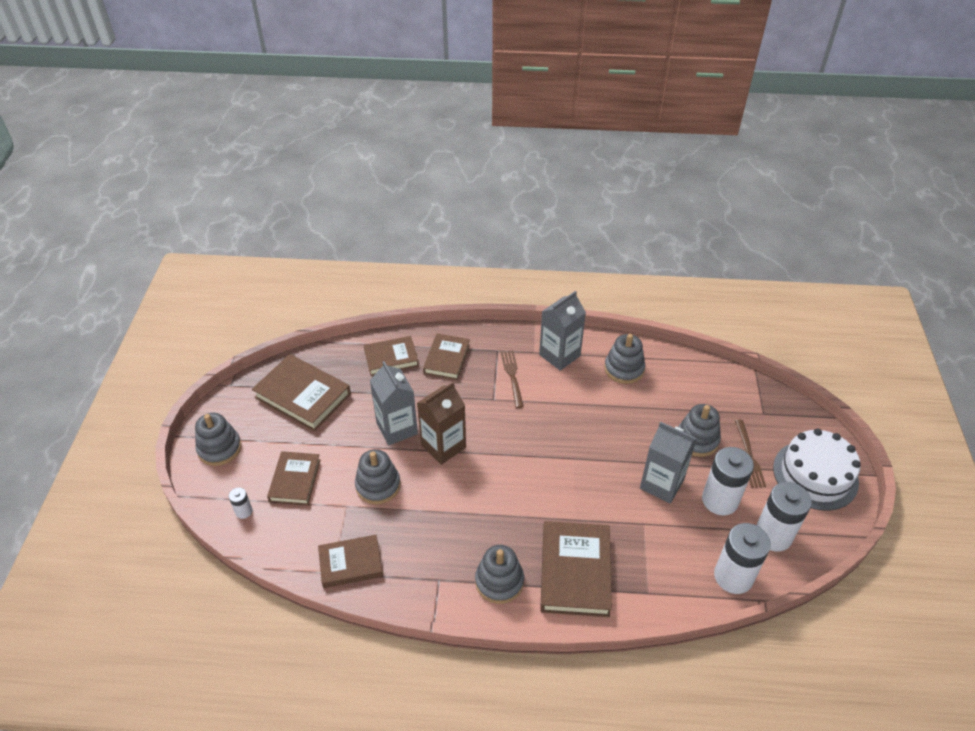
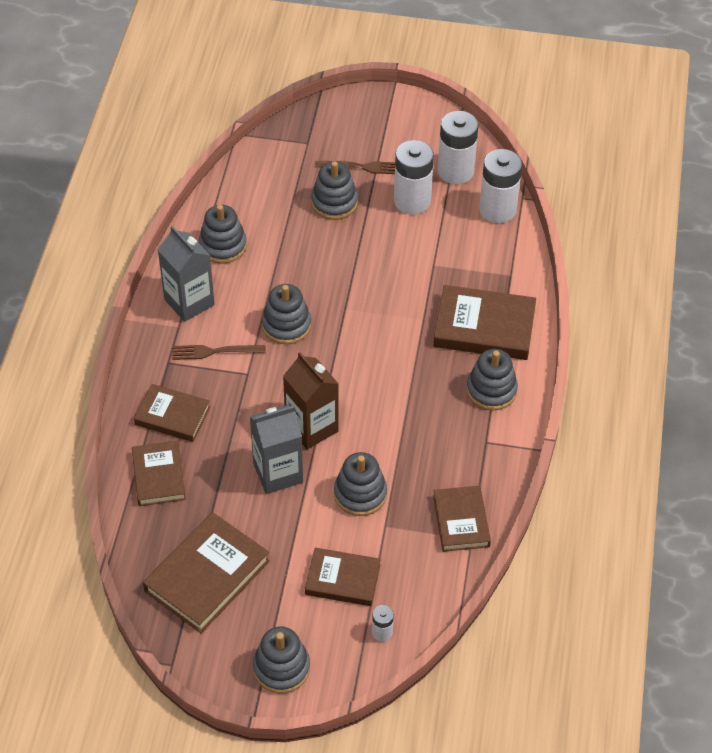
camera: 85 degrees left, 5 degrees up
grey carton [640,421,697,504] -> none
white cake [773,428,861,511] -> none
none -> grey stacking toy [262,284,311,344]

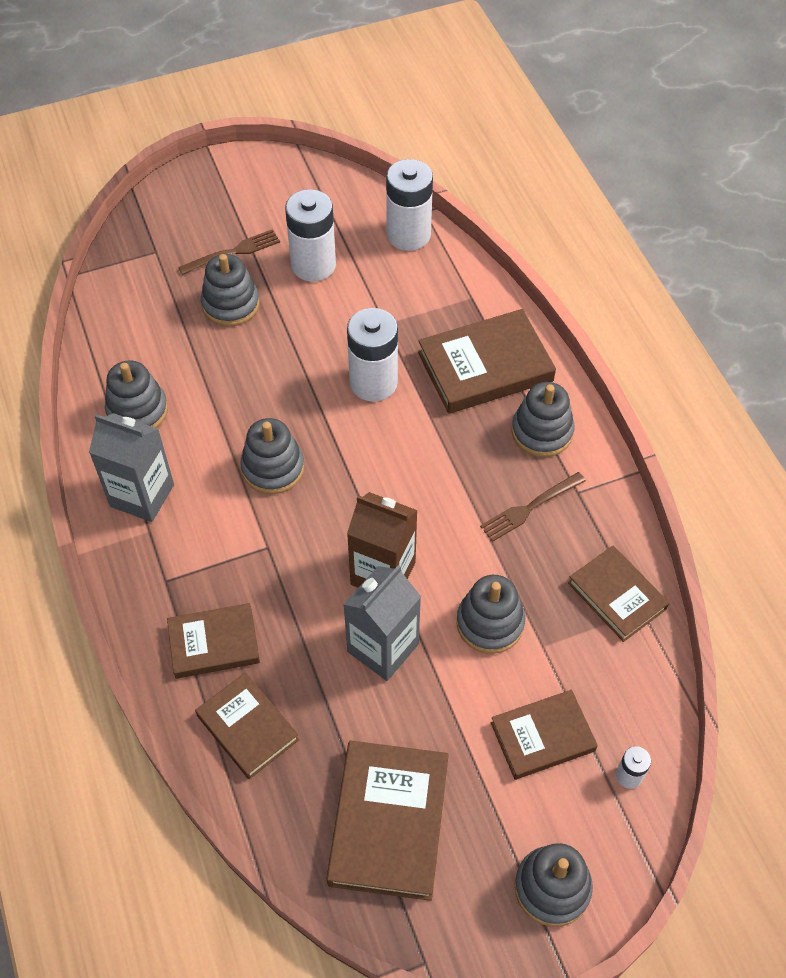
camera: 30 degrees left, 5 degrees up
brown fork [172,345,266,360] -> brown fork moved to [480,472,586,542]
white battery [438,111,479,184] -> white battery moved to [347,308,398,402]

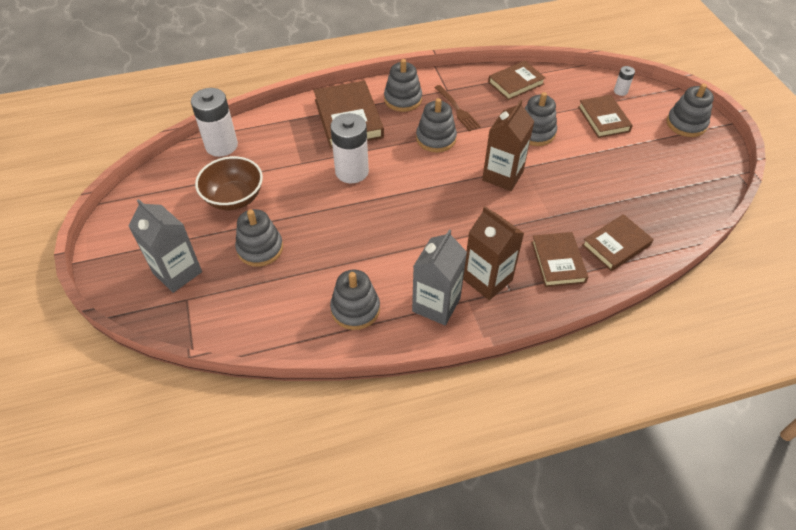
camera: 85 degrees left, 5 degrees down
brown fork [178,229,280,275] -> none
grey stacking toy [240,418,304,494] -> grey stacking toy moved to [416,98,457,152]
white battery [285,189,336,282] -> brown bowl [195,156,263,210]
brown book [327,740,449,901] -> none
grey carton [343,565,421,681] -> grey carton moved to [129,199,202,293]
none -> brown carton [463,206,524,300]

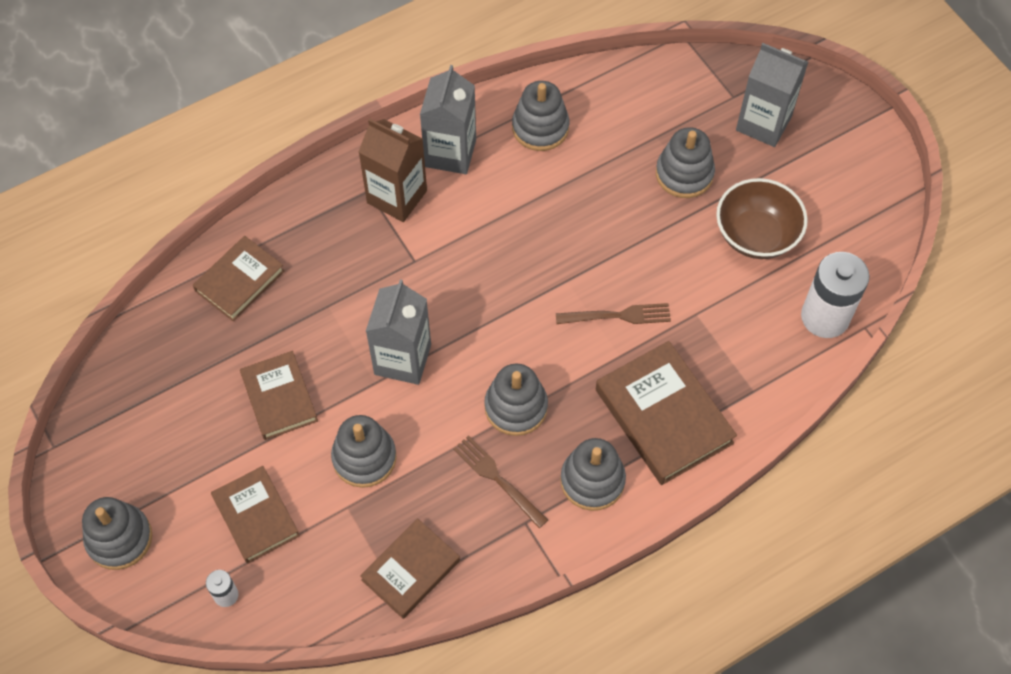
camera: 165 degrees right, 10 degrees up
white battery [330,113,369,183] -> brown fork [556,303,671,324]
brown carton [482,100,534,191] -> grey carton [366,279,431,385]
brown book [531,232,588,287] -> brown book moved to [240,351,318,440]

